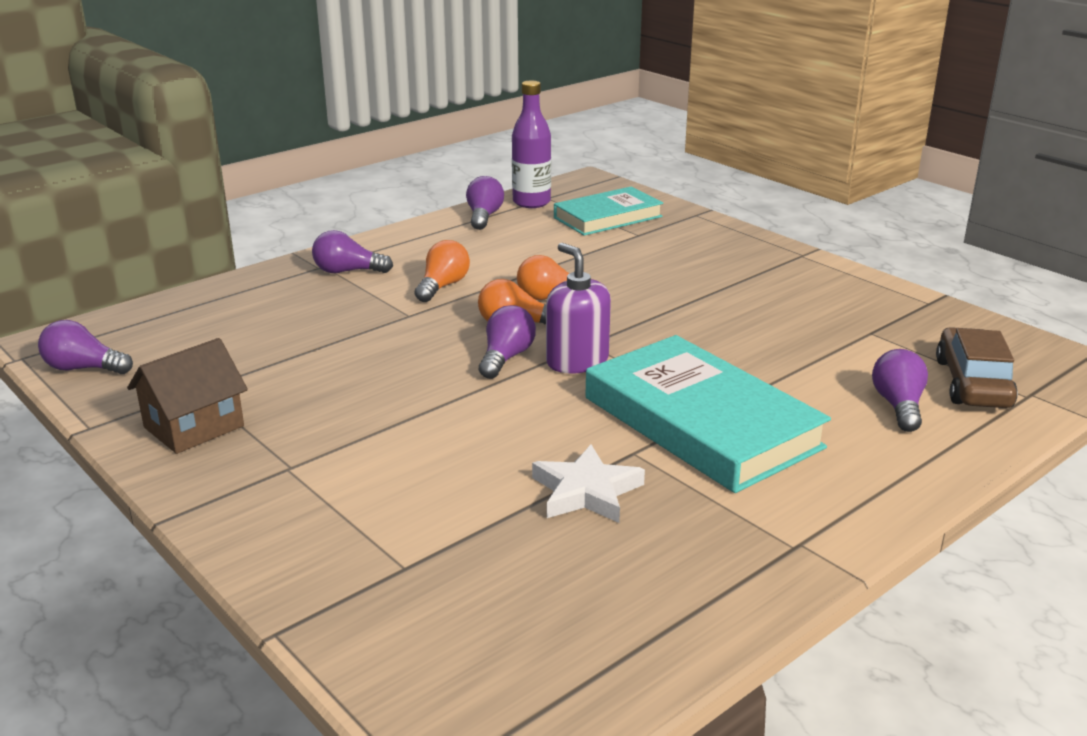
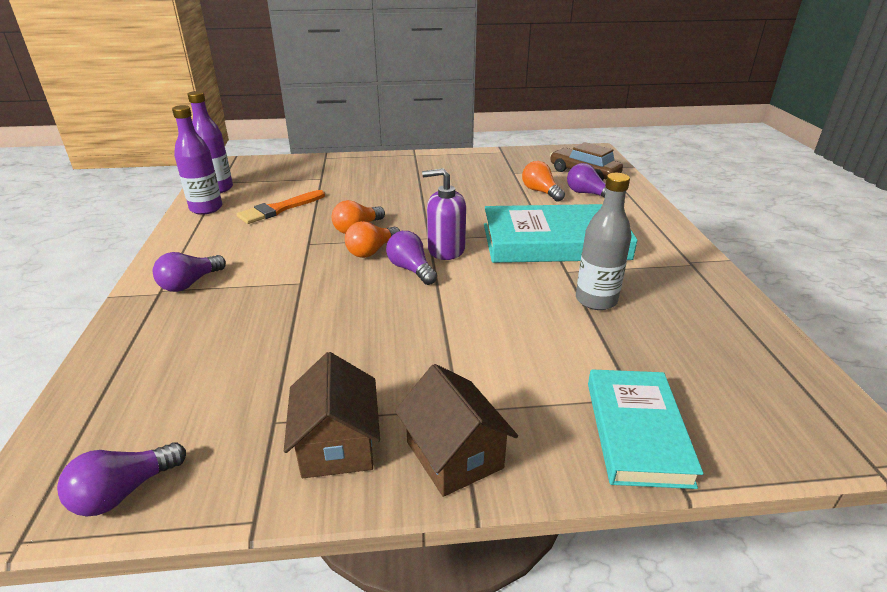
camera: 55 degrees left, 5 degrees up
orange light bulb [415,240,470,302] -> orange light bulb moved to [522,161,565,202]
purple light bulb [466,176,504,230] -> purple bottle [172,105,222,215]
white star [532,444,645,523] -> grey bottle [576,173,631,310]
turquoise book [554,186,663,236] -> turquoise book moved to [588,369,704,489]
none -> orange brush [237,190,325,224]
none -> brown house [395,364,518,497]

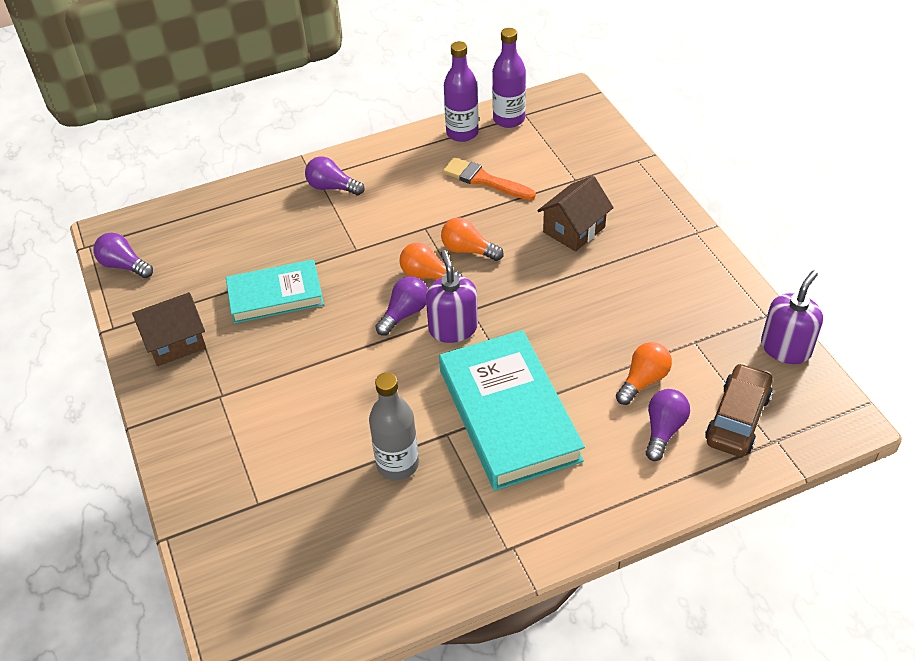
camera: 75 degrees right, 15 degrees up
brown house [395,364,518,497] -> brown house moved to [537,176,614,252]
turquoise book [588,369,704,489] -> turquoise book moved to [226,259,324,324]
none -> purple soap dispenser [761,270,823,364]

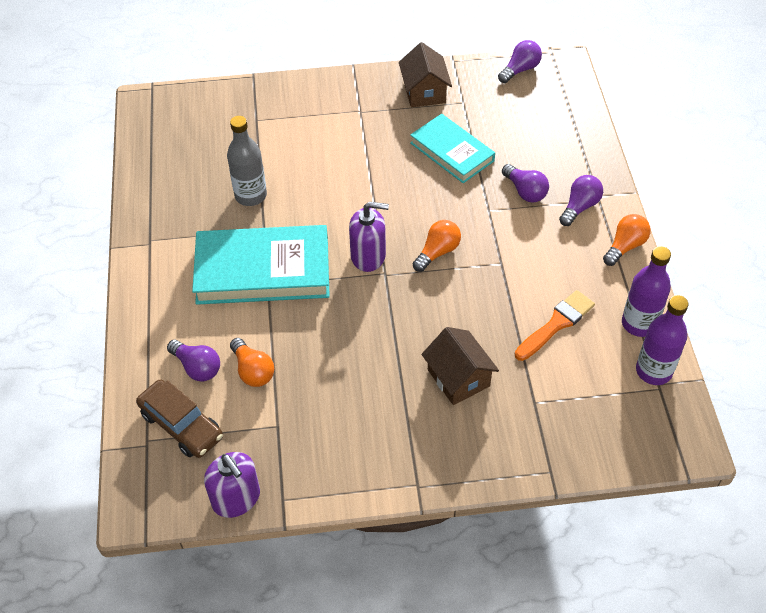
camera: 105 degrees right, 5 degrees up
turquoise book [226,259,324,324] -> turquoise book turned 45 degrees counterclockwise [410,114,495,183]
purple light bulb [375,276,428,336] -> purple light bulb moved to [502,164,549,203]
orange light bulb [441,217,504,261] -> orange light bulb moved to [603,214,651,266]

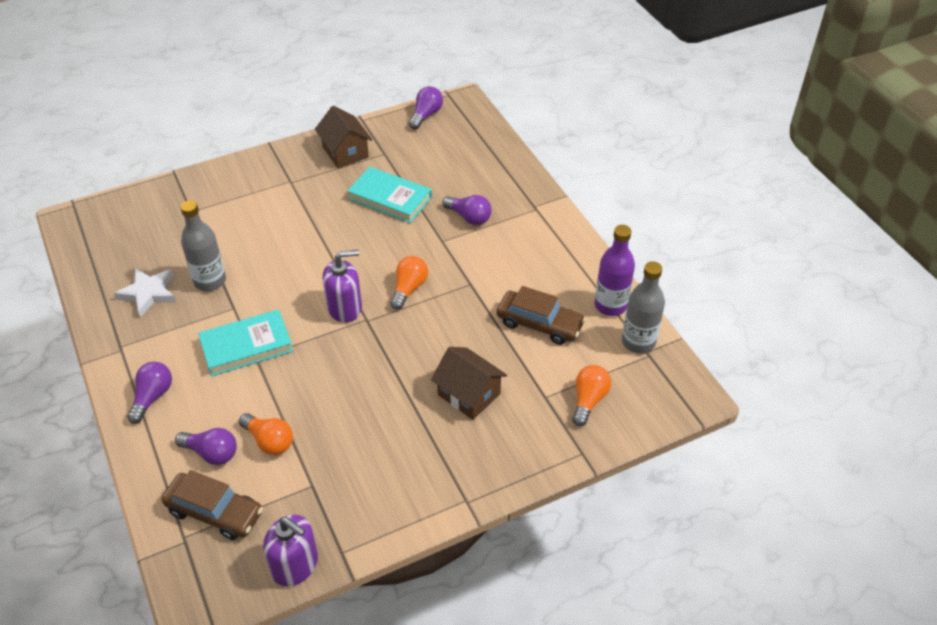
camera: 20 degrees left, 5 degrees down
turquoise book [192,225,330,305] -> turquoise book [198,309,293,376], size x0.63
orange brush [515,290,595,361] -> brown car [497,286,586,345]
purple light bulb [559,175,603,226] -> purple light bulb moved to [127,362,172,424]
orange light bulb [603,214,651,266] -> orange light bulb moved to [572,365,611,426]
purple bottle [636,295,688,385] -> grey bottle [622,261,665,354]
none -> white star [114,268,176,317]

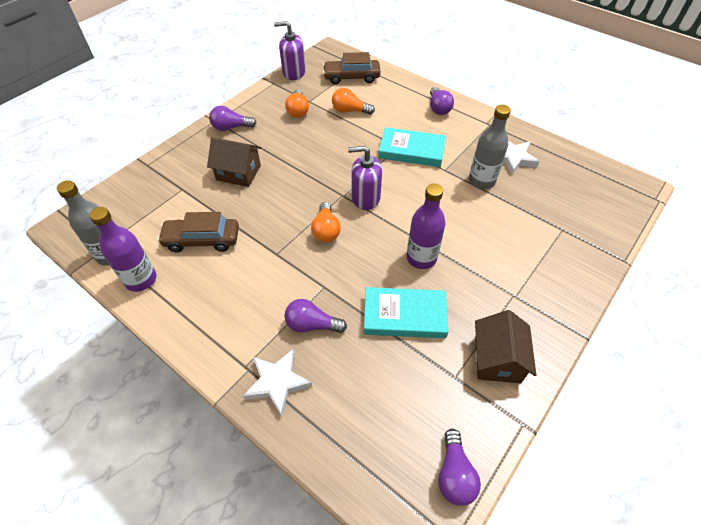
camera: 155 degrees right, 5 degrees up
purple light bulb [175,428,237,465] -> purple light bulb moved to [209,106,256,131]
turquoise book [198,309,293,376] -> turquoise book turned 60 degrees clockwise [378,127,446,167]
brown house [315,106,372,168] -> brown house turned 60 degrees clockwise [475,310,536,383]
purple soap dispenser [323,250,362,323] -> purple soap dispenser turned 45 degrees clockwise [348,146,382,210]
orange light bulb [572,365,611,426] -> orange light bulb moved to [285,90,309,118]
none -> white star [243,349,312,417]
none -> purple bottle [406,184,446,269]

